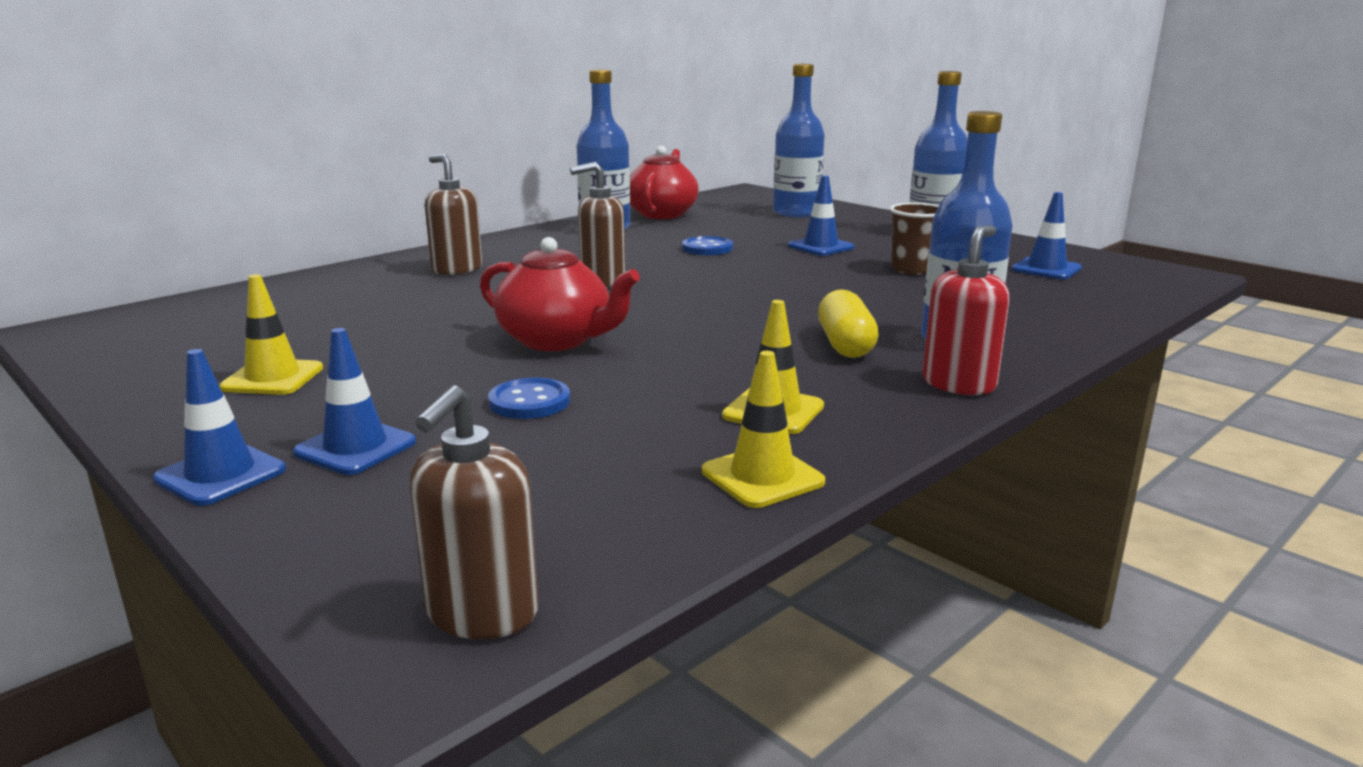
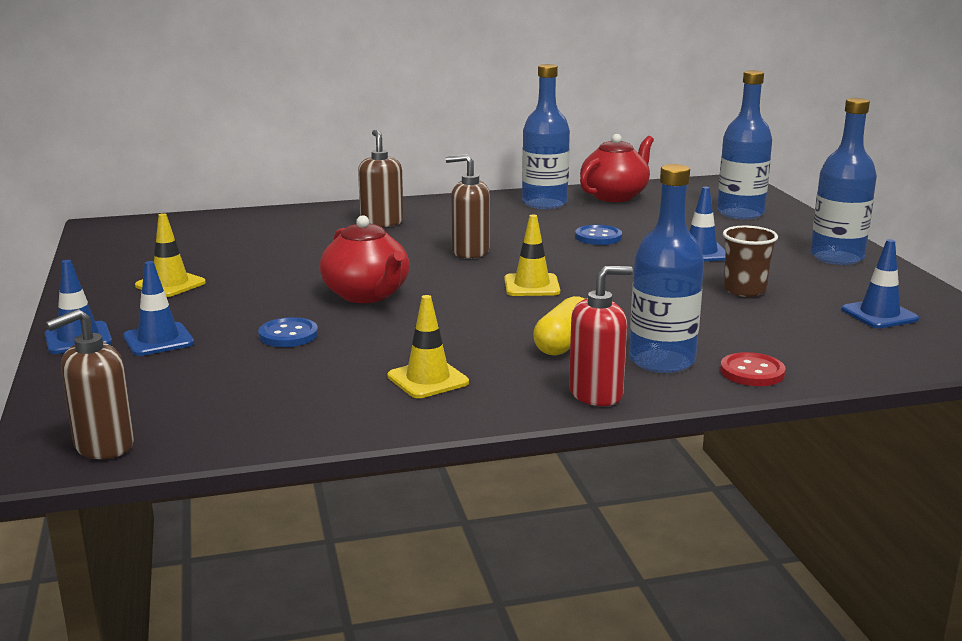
camera: 30 degrees right, 0 degrees up
yellow traffic cone [702,351,825,508] -> yellow traffic cone moved to [504,215,560,296]
none -> red button [720,352,786,386]

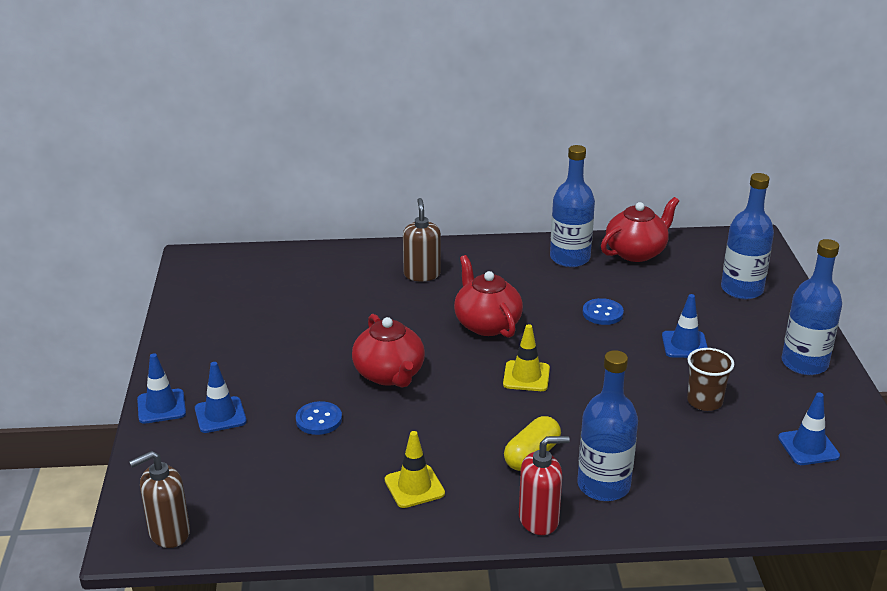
camera: 10 degrees right, 10 degrees up
yellow traffic cone [135,213,206,297] -> none
brown soap dispenser [446,154,490,258] -> red teapot [454,255,523,338]
red button [720,352,786,386] -> none

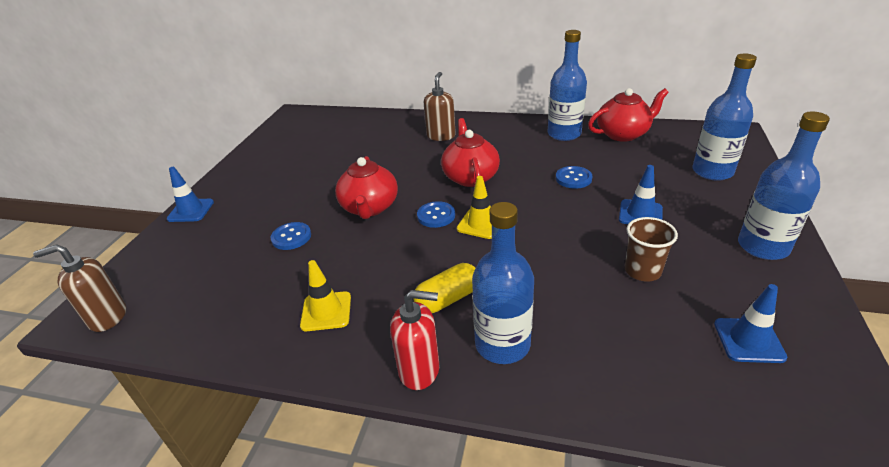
camera: 20 degrees right, 5 degrees up
blue traffic cone [195,362,247,433] -> none
none -> blue button [417,201,455,228]

